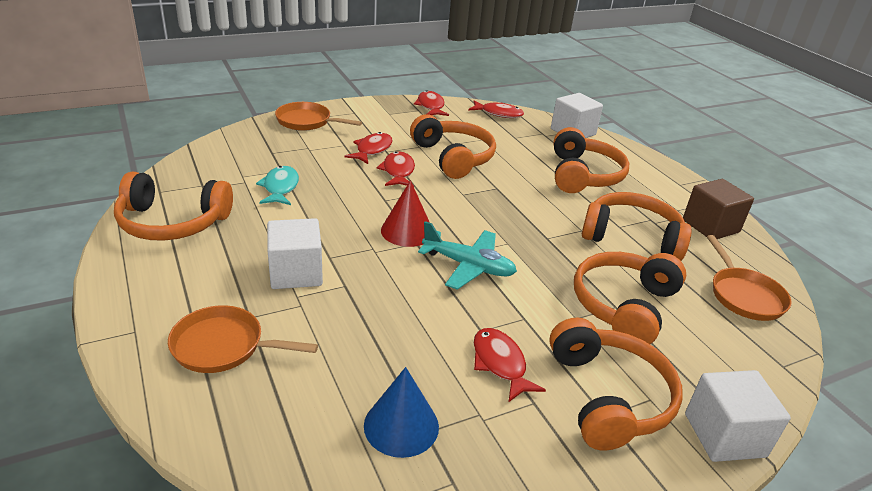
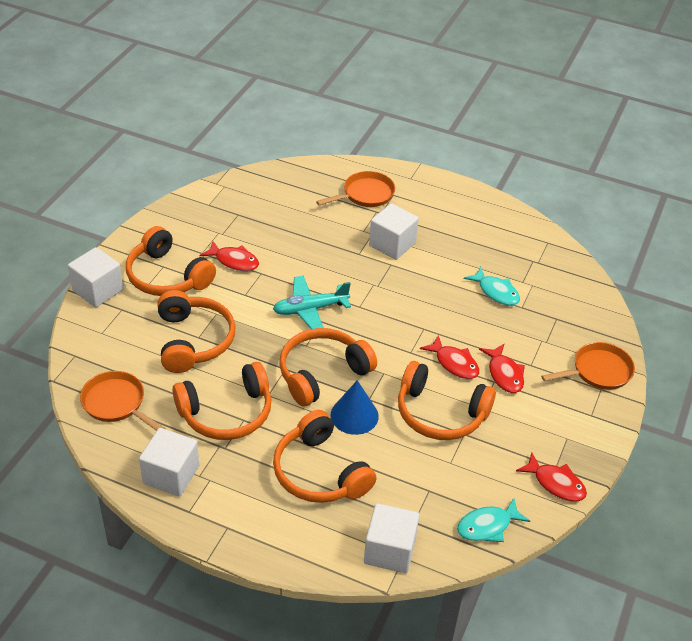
camera: 140 degrees right, 10 degrees up
orange headphones [114,172,233,241] -> orange headphones moved to [279,328,377,407]
blue cone [364,367,439,458] -> blue cone moved to [331,380,379,435]
red cone [381,180,430,247] -> none
red fish [468,100,524,118] -> turquoise fish [457,498,530,542]
brown cube [683,179,754,239] -> white cube [139,428,199,497]

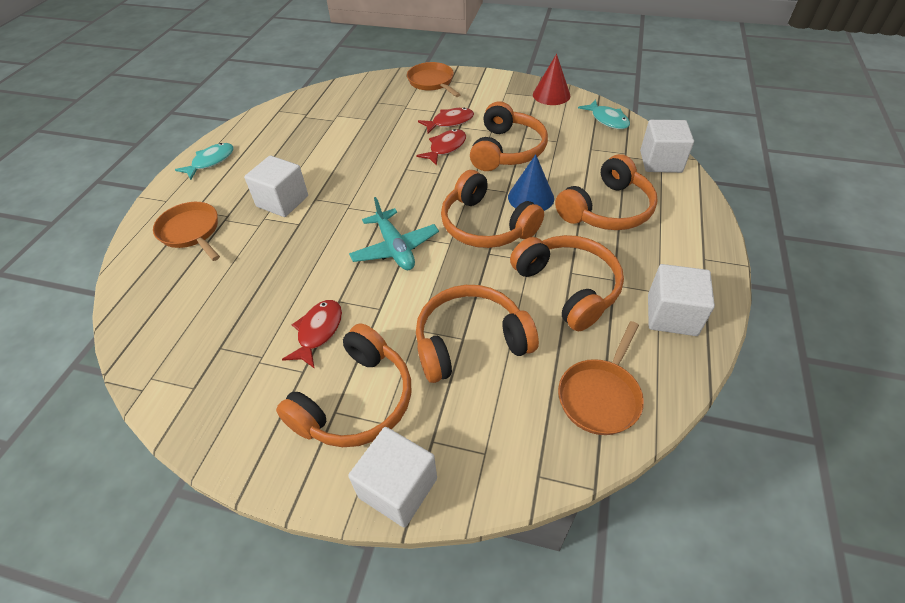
camera: 95 degrees left, 5 degrees up
turquoise fish [464,267,520,306] -> turquoise fish moved to [175,143,233,180]
red fish [516,452,587,502] -> red cone [533,54,570,105]

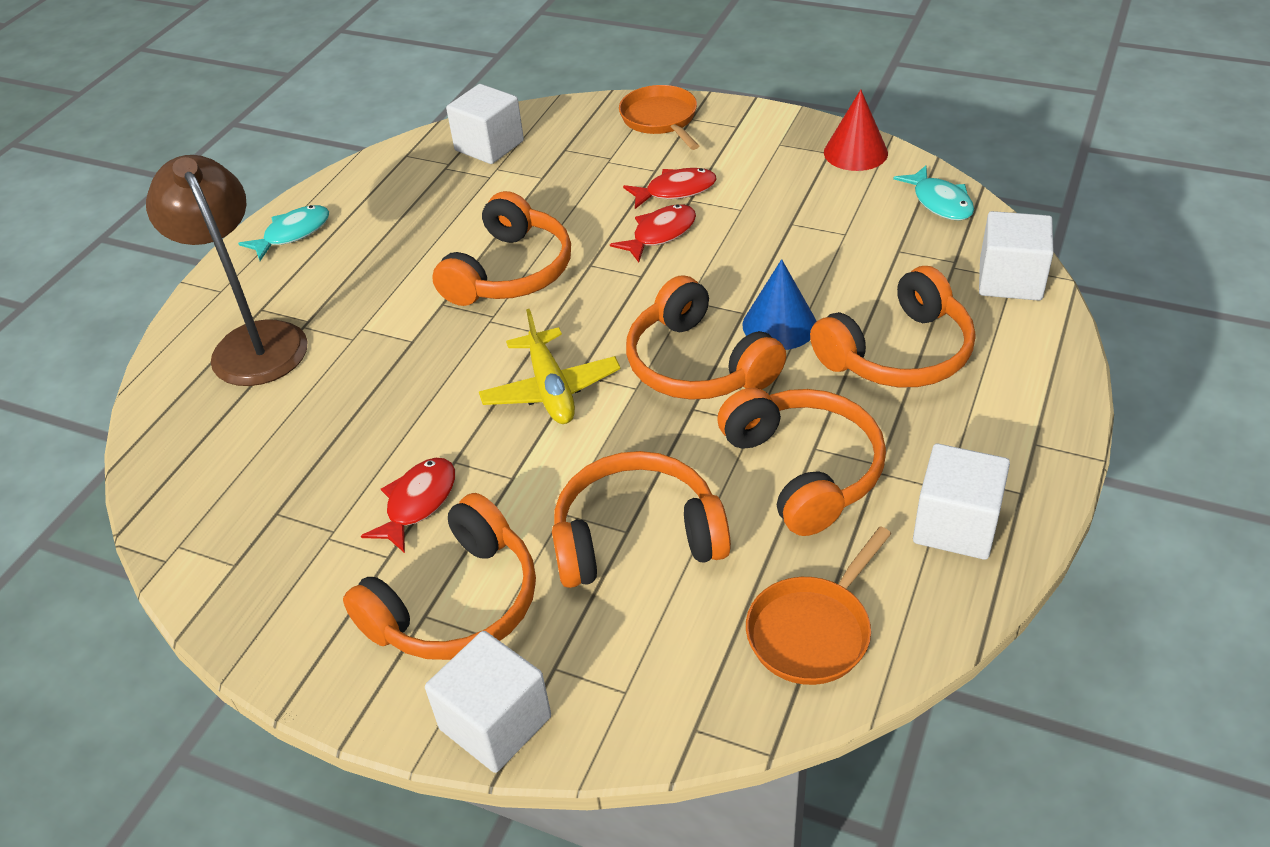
camera: 10 degrees right, 5 degrees down
orange pan [153,202,220,261] -> brown lamp [146,155,308,386]
white cube [244,156,308,217] -> white cube moved to [446,84,524,164]
turquoise plane [349,197,439,270] -> yellow plane [479,309,621,424]
orange headphones [470,101,548,171] -> orange headphones moved to [432,191,571,306]

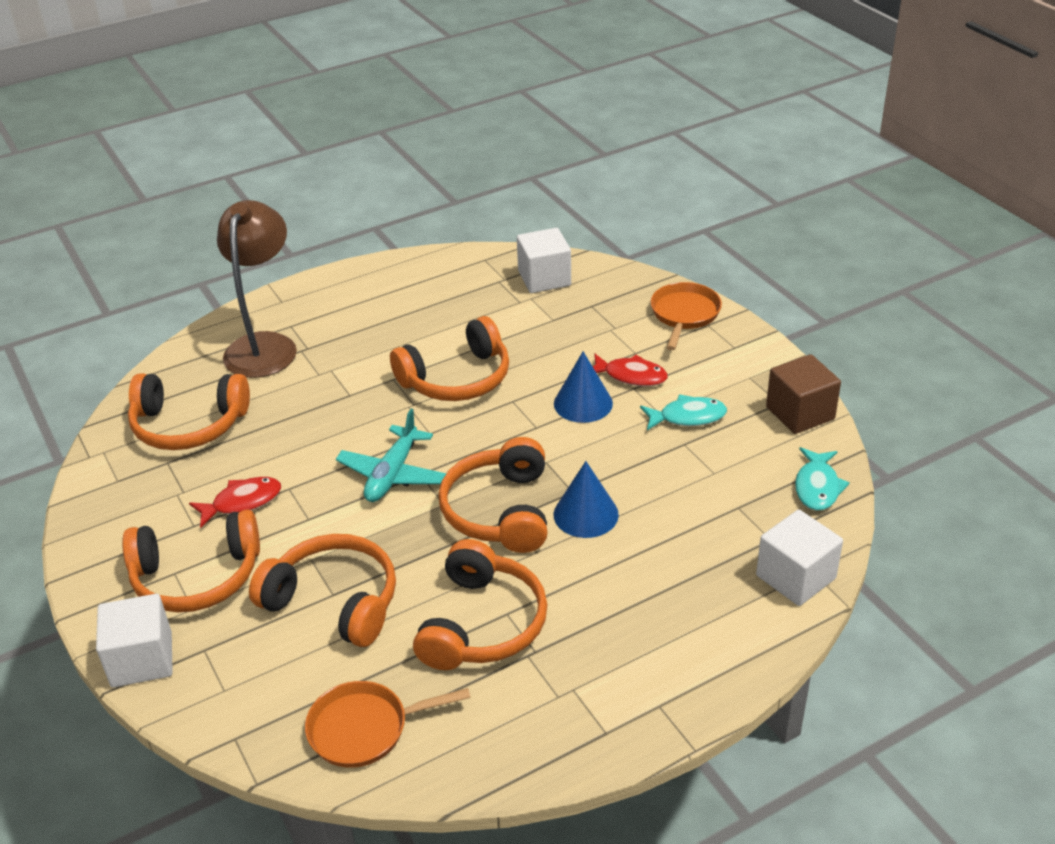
camera: 35 degrees right, 5 degrees down
turquoise fish [238,205,329,261] -> turquoise fish moved to [640,394,727,430]
yellow plane [479,309,621,424] -> turquoise plane [336,409,446,502]
red fish [610,204,696,262] -> blue cone [554,352,613,423]
orange headphones [810,266,975,387] -> orange headphones moved to [128,374,250,450]
red cone [824,89,888,171] -> brown cube [766,354,841,434]
white cube [913,444,1010,560] -> none

